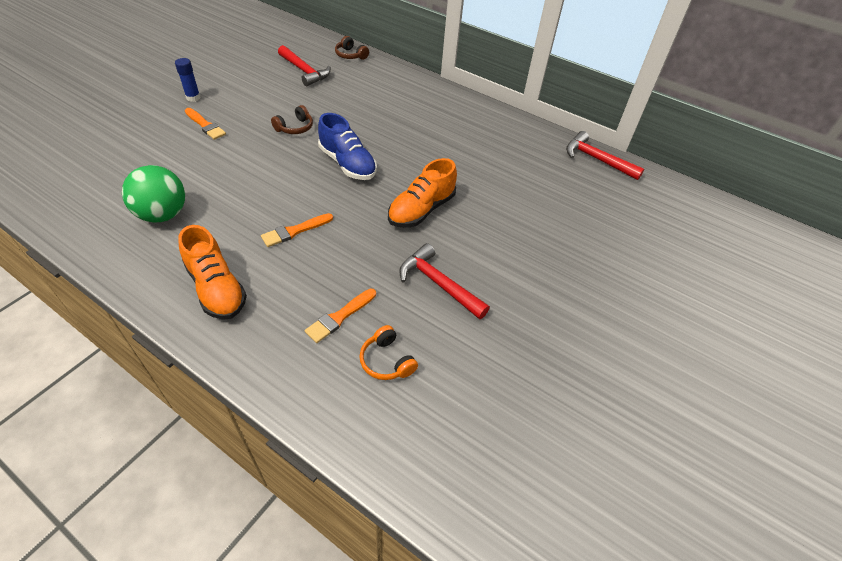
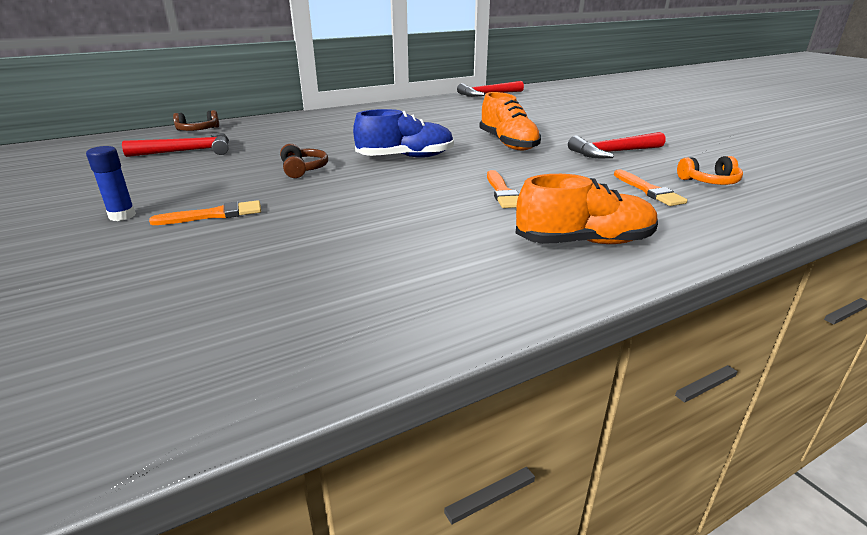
camera: 60 degrees left, 20 degrees down
green ball [122,165,185,222] -> none

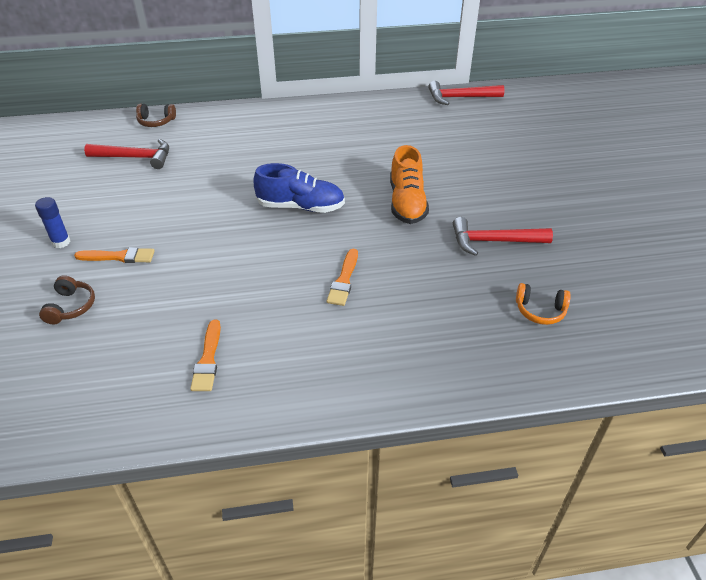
camera: 20 degrees right, 15 degrees up
brown headphones [280,144,328,178] -> brown headphones moved to [39,275,95,324]
orange shoe [516,174,658,244] -> none
orange brush [614,169,687,206] -> orange brush moved to [190,320,221,391]

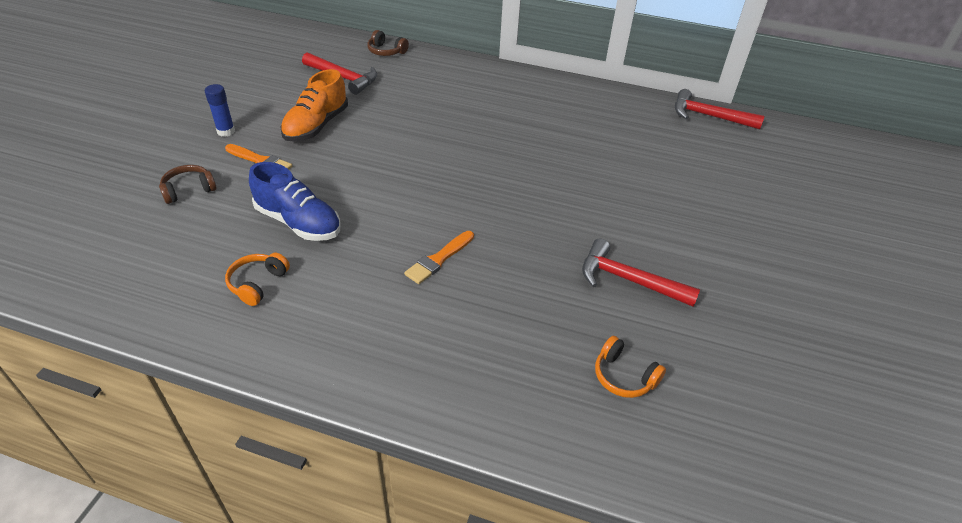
camera: 25 degrees right, 0 degrees up
brown headphones [39,275,95,324] -> brown headphones turned 150 degrees counterclockwise [159,165,217,204]
orange brush [190,320,221,391] -> orange headphones [225,253,290,306]
blue shoe [253,163,345,213] -> blue shoe moved to [249,162,341,241]
orange shoe [390,145,429,224] -> orange shoe moved to [280,69,348,142]

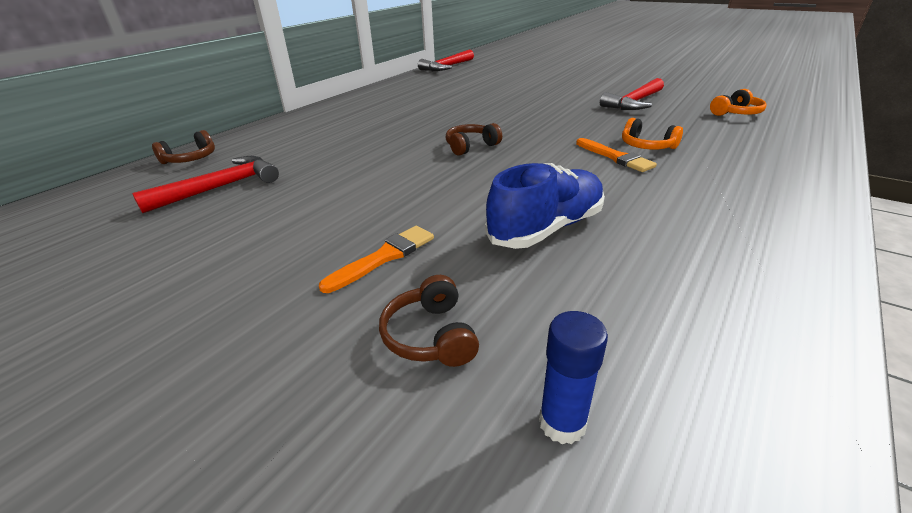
camera: 70 degrees left, 10 degrees down
blue glue stick [205,84,235,137] -> blue glue stick moved to [539,311,608,444]
orange headphones [225,253,290,306] -> orange headphones moved to [622,118,683,150]
orange shoe [280,69,348,142] -> none
none -> brown headphones [445,123,502,156]

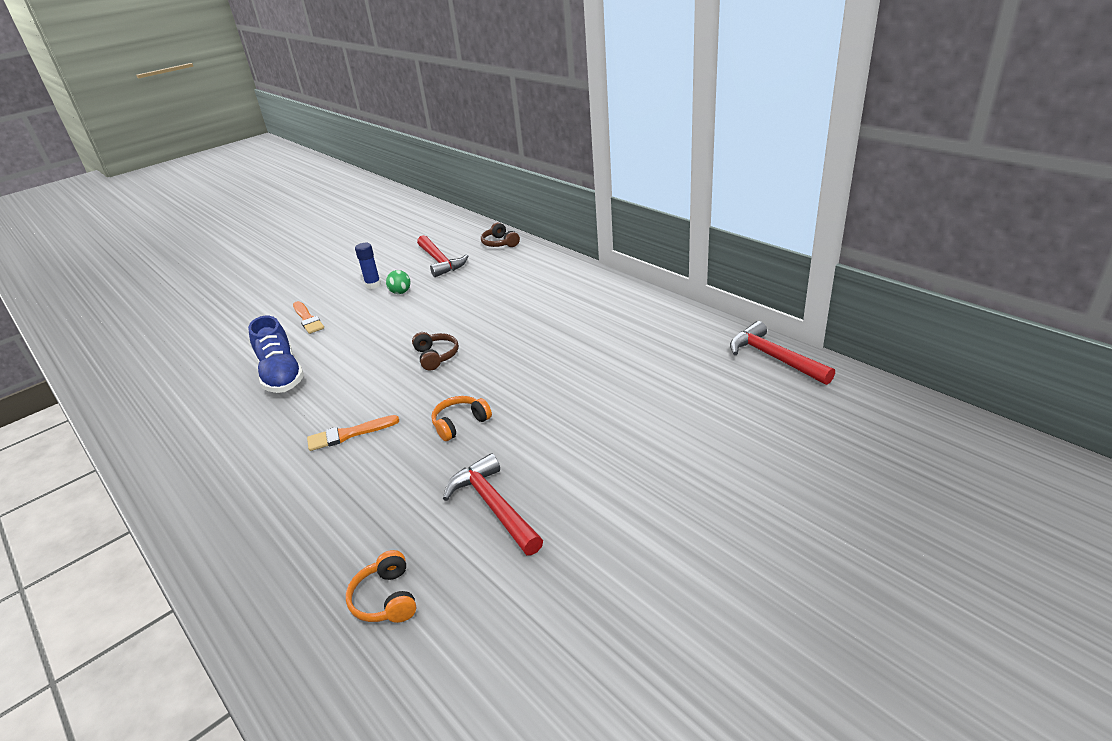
camera: 105 degrees right, 0 degrees up
brown headphones [379,275,479,367] -> none
blue glue stick [539,311,608,444] -> blue glue stick moved to [355,243,381,289]
orange headphones [622,118,683,150] -> orange headphones moved to [431,396,492,441]
none -> green ball [386,270,410,294]

